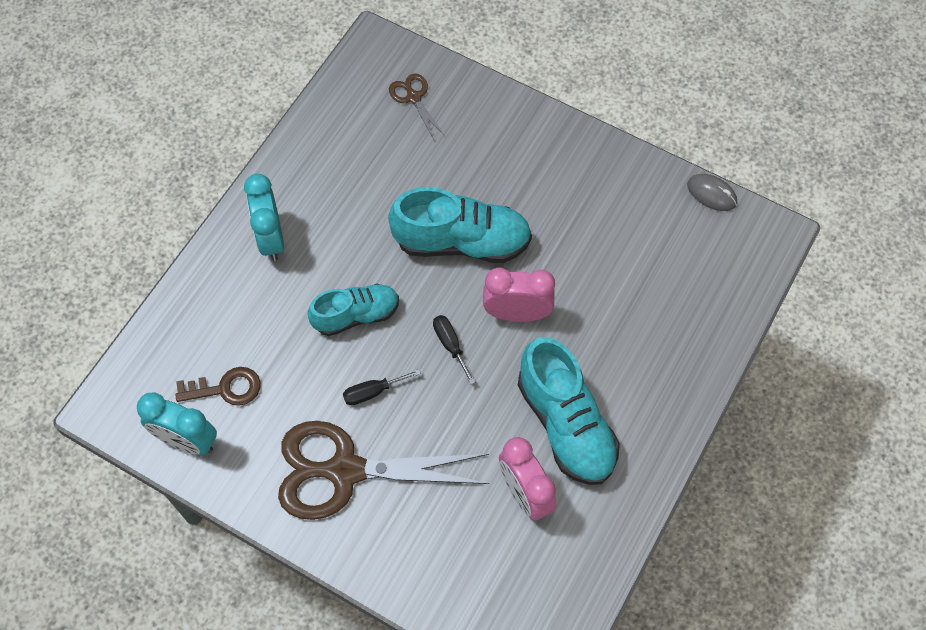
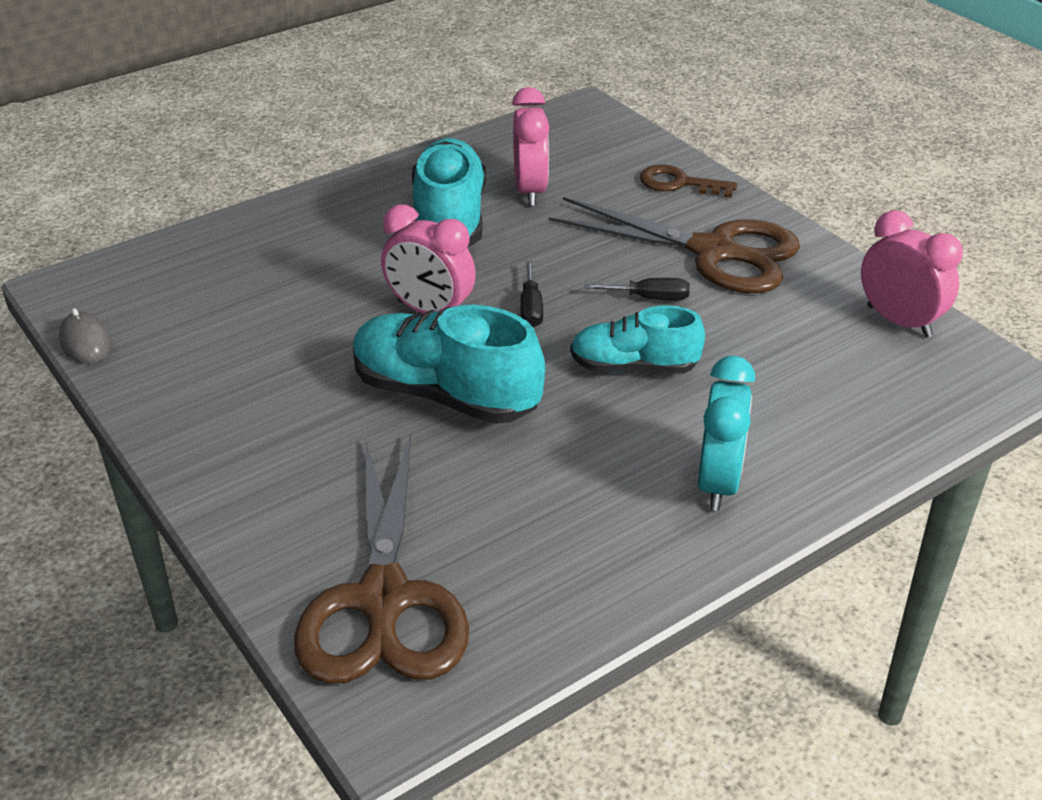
camera: 155 degrees left, 25 degrees down
turquoise clock [137,392,217,455] -> pink clock [861,210,963,338]
brown key [175,367,261,406] -> brown key moved to [640,164,737,198]
brown scissors [389,73,445,139] -> brown scissors [294,434,469,684], size x2.25

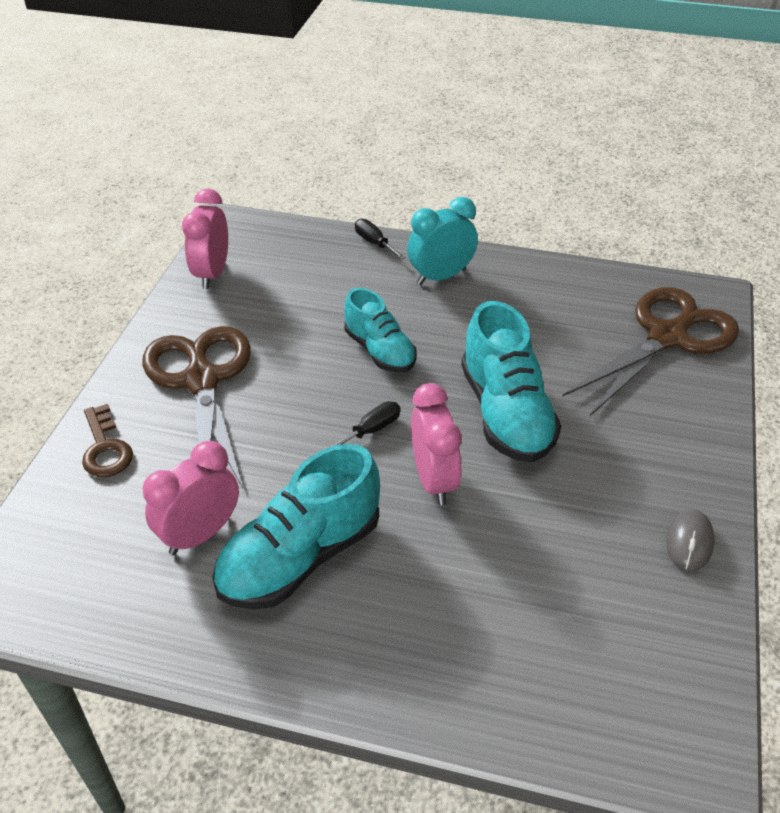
camera: 130 degrees left, 5 degrees up
grey mouse [59,308,112,364] -> grey mouse moved to [666,509,715,572]
black screwdriver [585,278,690,301] -> black screwdriver moved to [355,219,406,260]

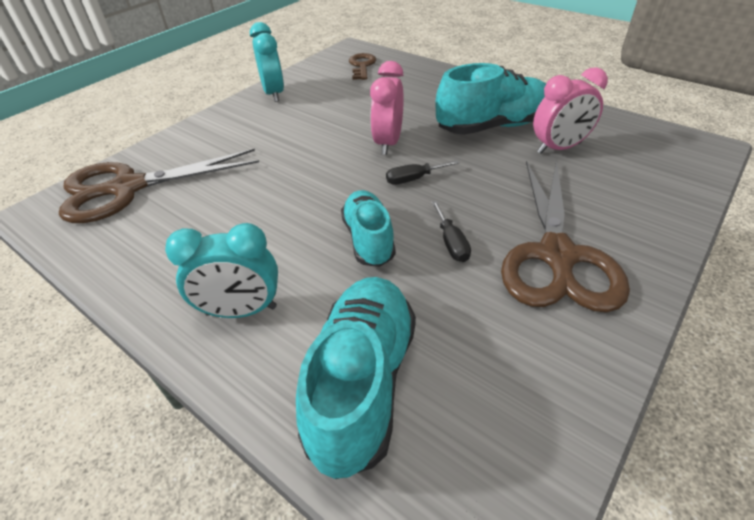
camera: 155 degrees left, 0 degrees up
brown key [82,404,133,477] -> brown key moved to [349,53,376,80]
pink clock [182,188,228,289] -> none
black screwdriver [355,219,406,260] -> black screwdriver moved to [432,201,471,262]
turquoise shoe [461,301,561,462] -> turquoise shoe moved to [296,277,416,479]
grey mouse [666,509,715,572] -> turquoise clock [250,22,284,102]

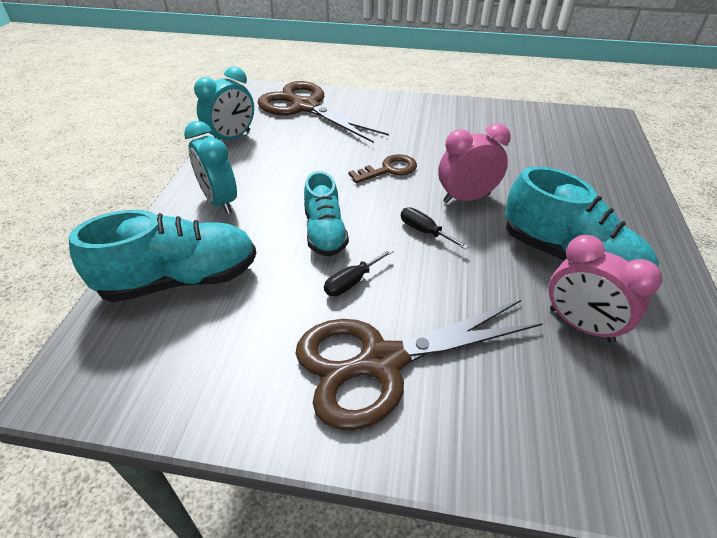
camera: 60 degrees right, 0 degrees up
turquoise clock [250,22,284,102] -> turquoise clock moved to [194,66,254,140]
turquoise shoe [341,190,396,267] -> turquoise shoe turned 120 degrees clockwise [304,171,349,257]
brown key [349,53,376,80] -> brown key moved to [349,154,417,183]

